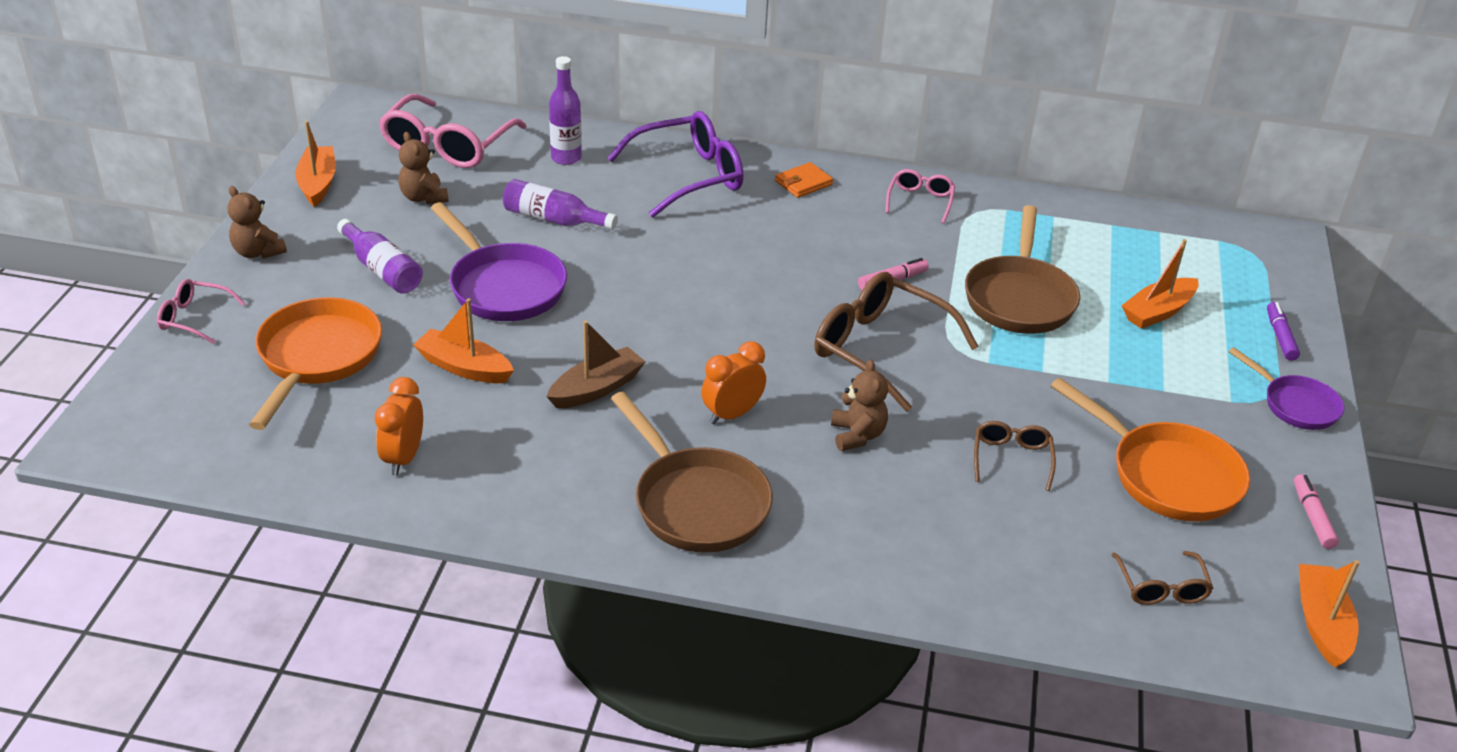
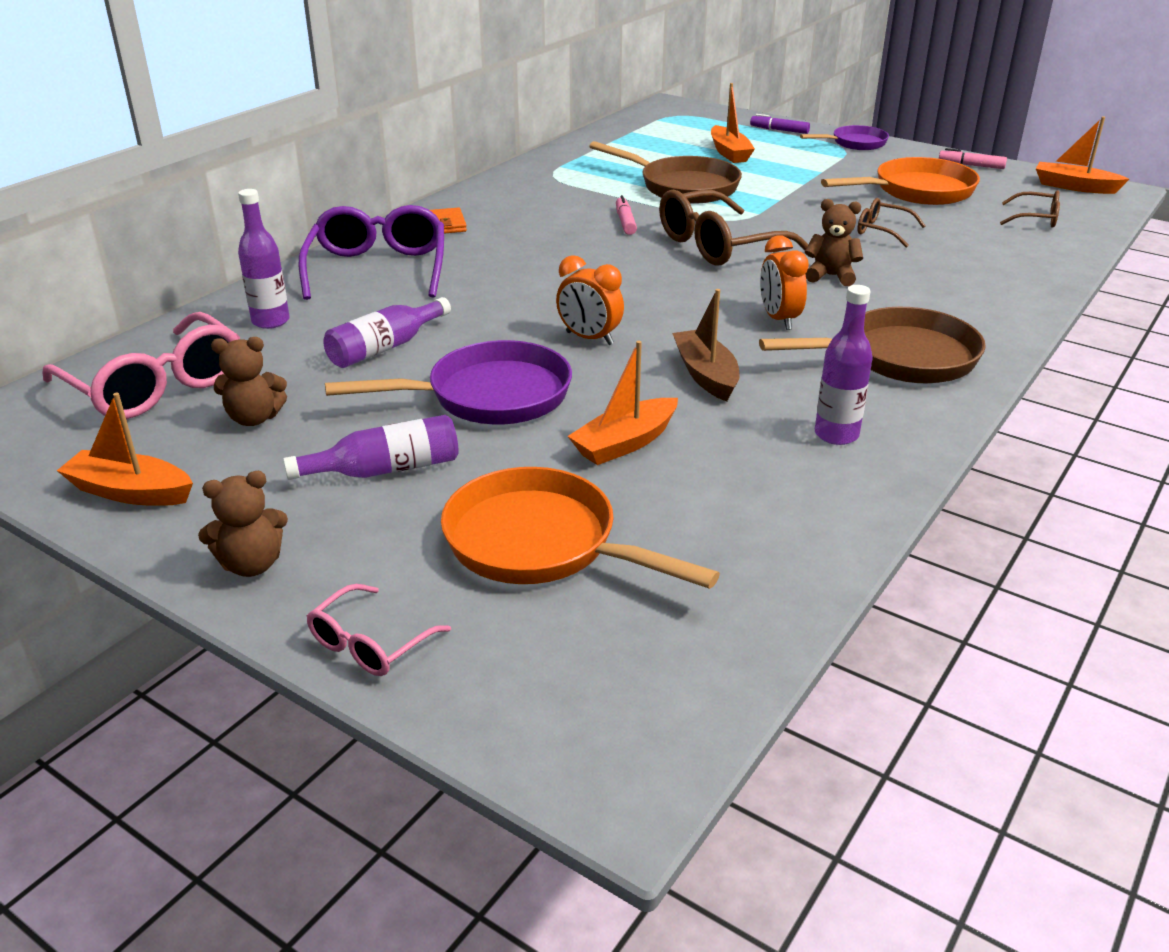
camera: 65 degrees left, 5 degrees down
orange clock [375,377,423,475] -> orange clock moved to [556,255,624,345]
pink glasses [886,169,955,224] -> none
none -> purple bottle [815,285,873,445]

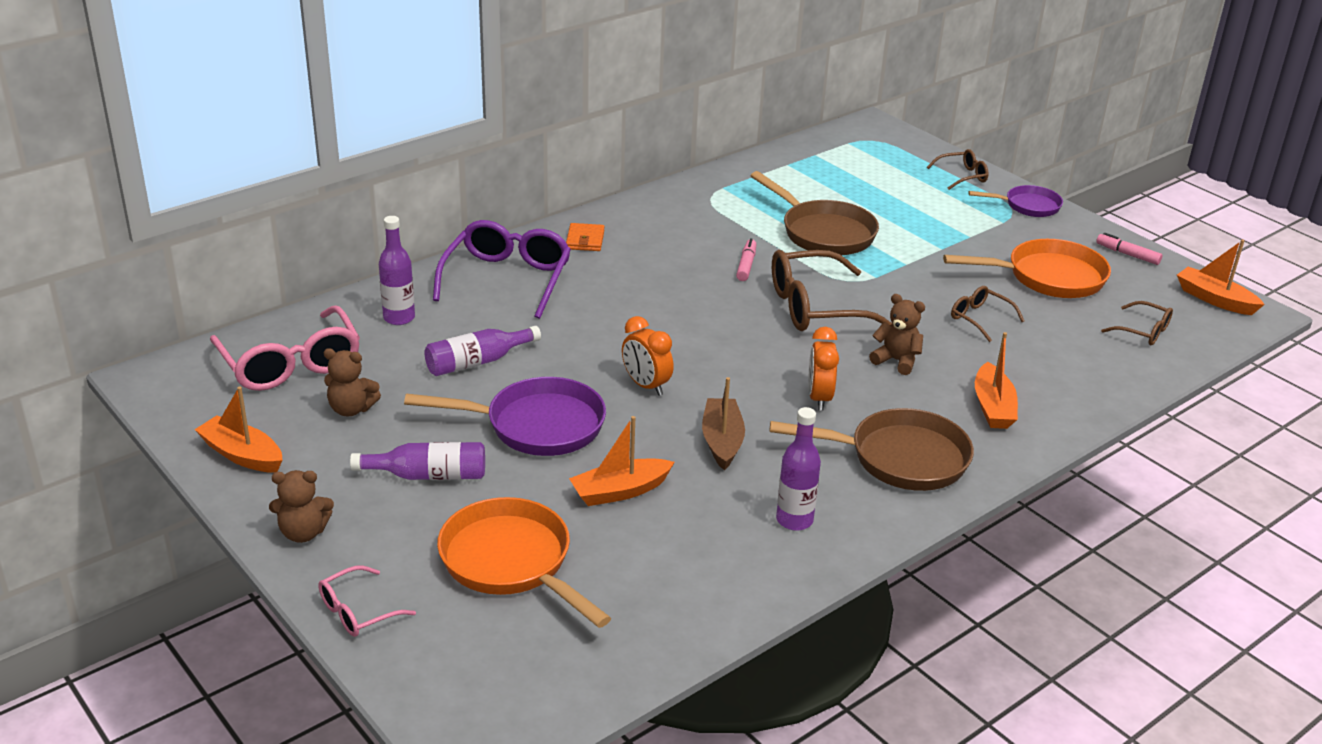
camera: 15 degrees right, 0 degrees up
orange boat [711,83,755,163] -> orange boat moved to [975,332,1018,429]
purple marker [750,114,810,134] -> brown glasses [927,149,989,190]

